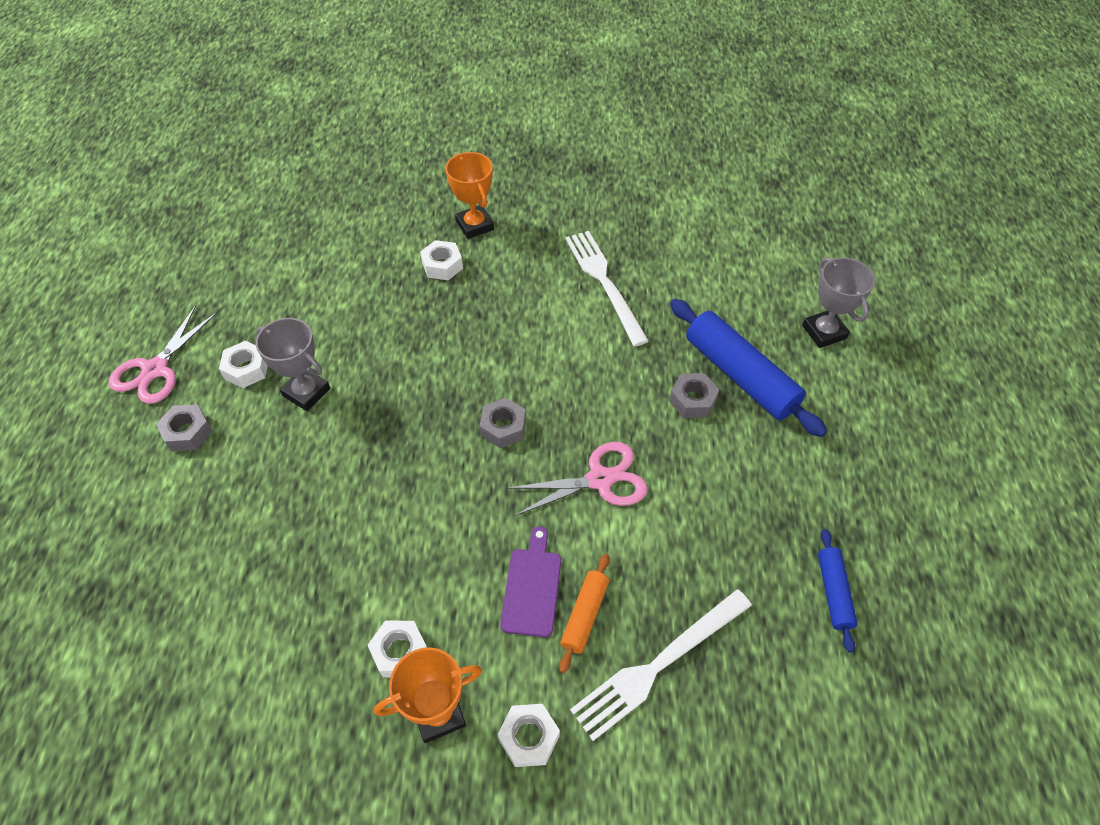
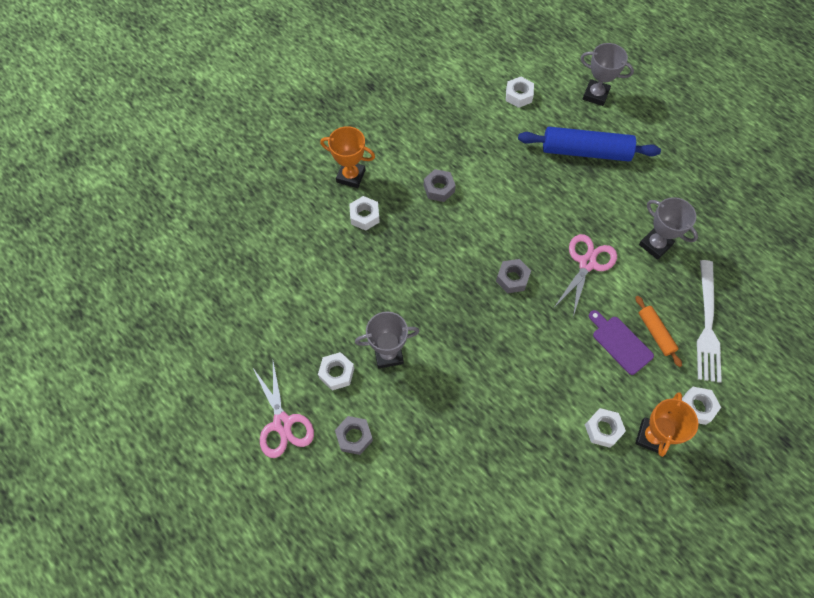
camera: 45 degrees left, 10 degrees up
white fork [565,231,649,347] -> none
grey nut [669,373,719,418] -> grey nut moved to [424,169,456,202]
blue rolling pin [818,529,858,652] -> none
none -> white nut [506,77,534,108]
none -> grey trophy [639,197,698,260]

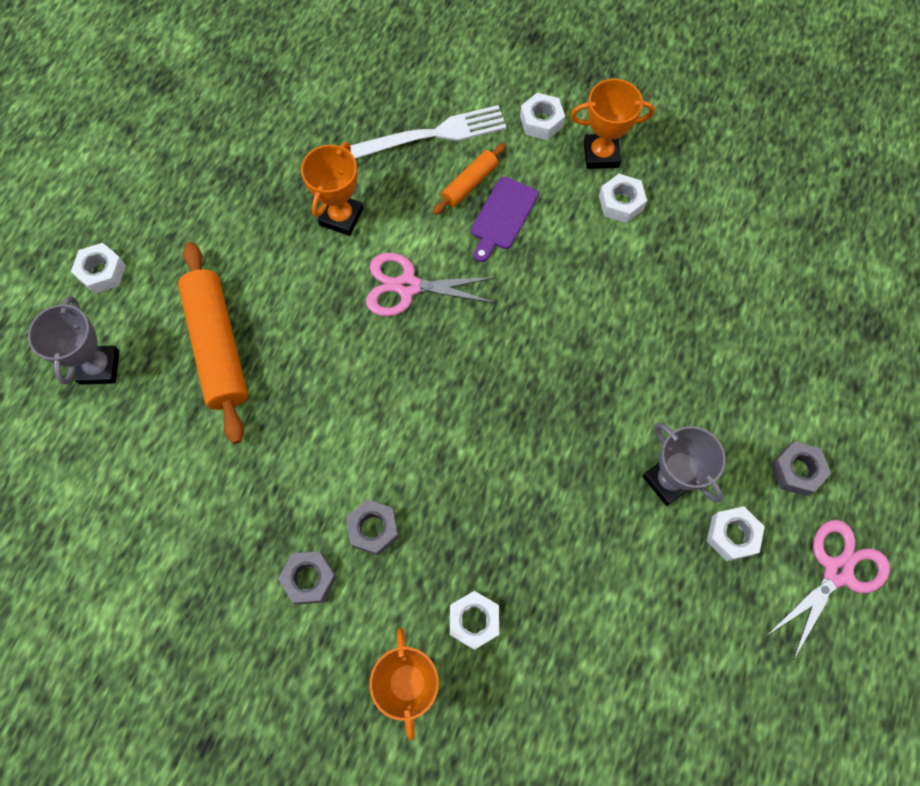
camera: 115 degrees left, 5 degrees up
grey nut [496,259,531,293] -> grey nut moved to [278,551,337,605]
white nut [506,77,534,108] -> white nut moved to [71,243,126,294]
blue rolling pin [518,127,661,162] -> orange rolling pin [178,242,248,444]
grey trophy [639,197,698,260] -> orange trophy [301,142,363,236]

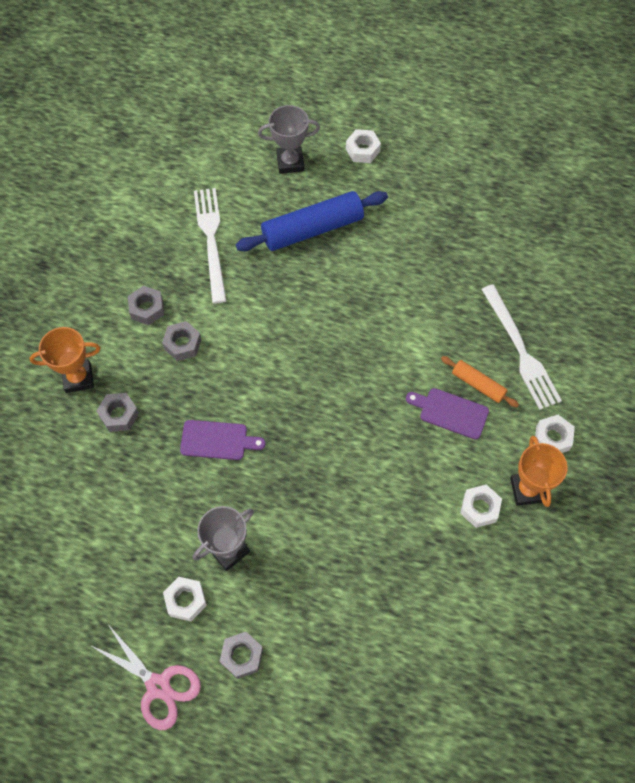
camera: 85 degrees right, 5 degrees down
orange rolling pin [178,242,248,444] -> blue rolling pin [236,191,388,251]
orange trophy [301,142,363,236] -> none
pink scissors [366,253,497,316] -> none
white nut [450,591,499,650] -> grey nut [97,393,139,432]
none -> purple cutting board [180,420,265,460]
none -> white fork [194,188,227,303]

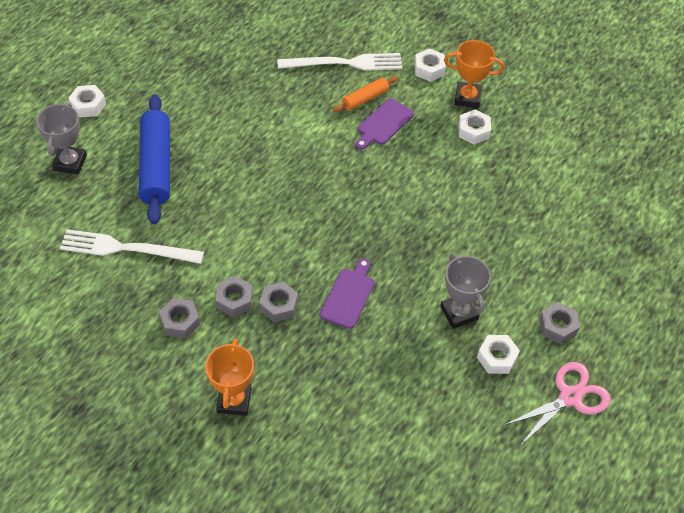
camera: 75 degrees left, 10 degrees down
grey nut [97,393,139,432] -> grey nut moved to [259,282,298,322]

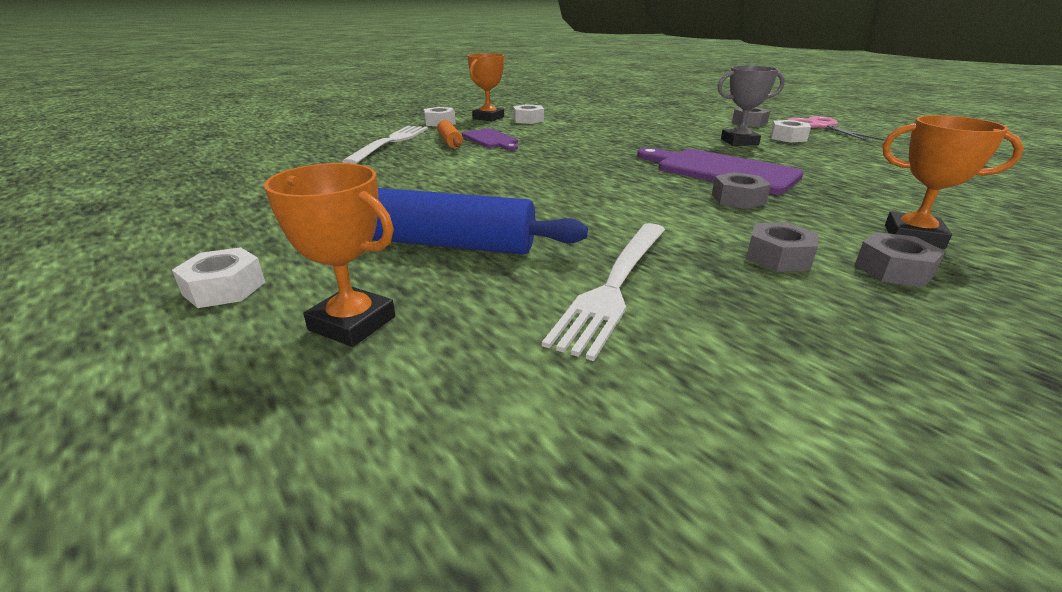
camera: 70 degrees left, 25 degrees down
grey trophy [36,102,87,175] -> orange trophy [264,163,395,347]
grey nut [216,276,253,317] -> grey nut moved to [855,232,946,287]
purple cutting board [320,258,374,329] -> purple cutting board [637,148,803,194], size x1.71

